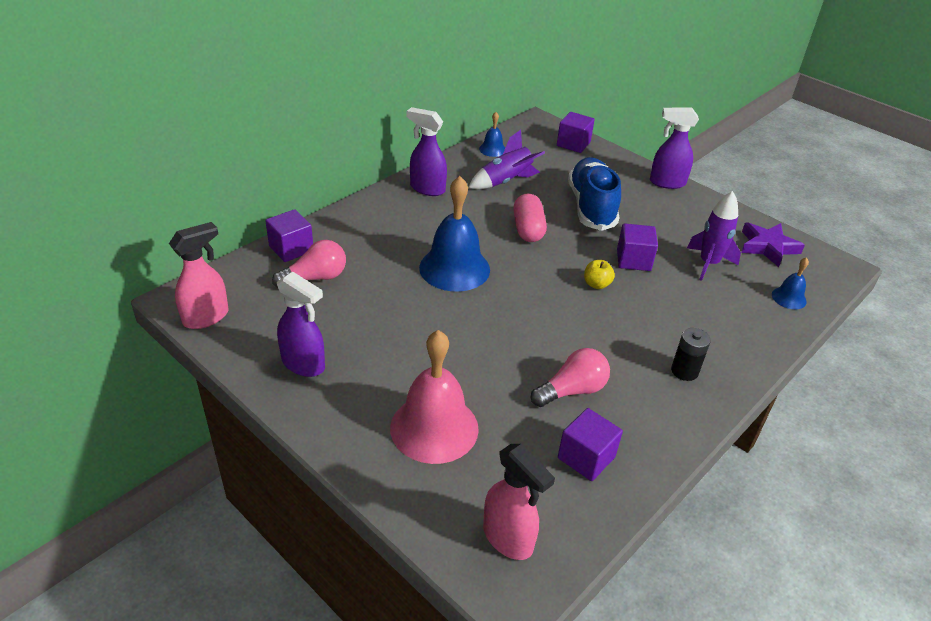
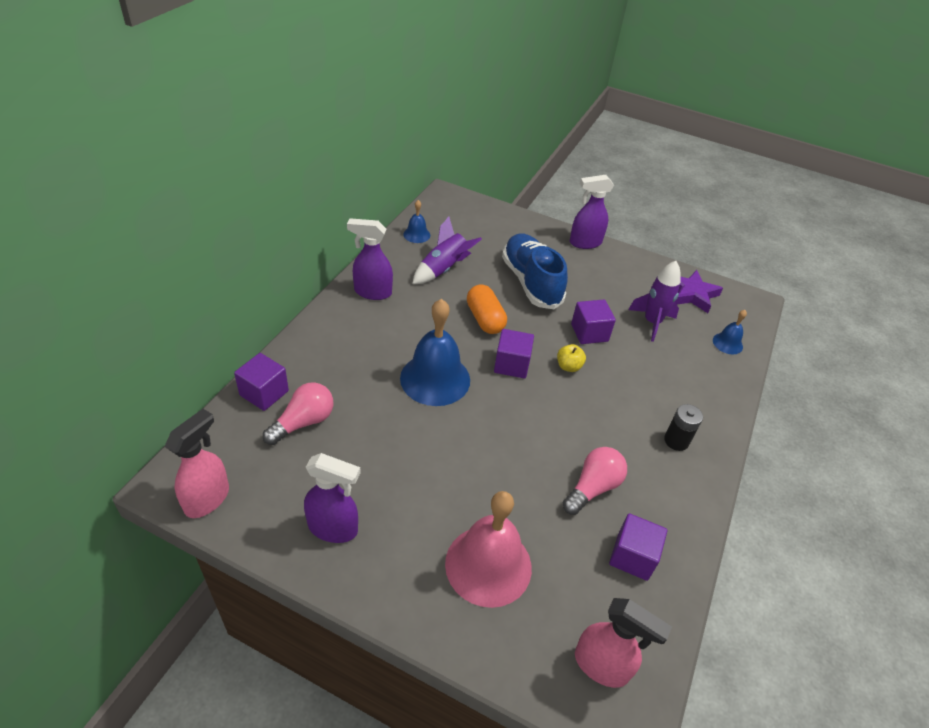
camera: 20 degrees left, 5 degrees up
pink capsule [513,193,547,242] -> orange capsule [467,284,507,334]
purple cube [557,112,595,153] -> purple cube moved to [494,329,534,378]

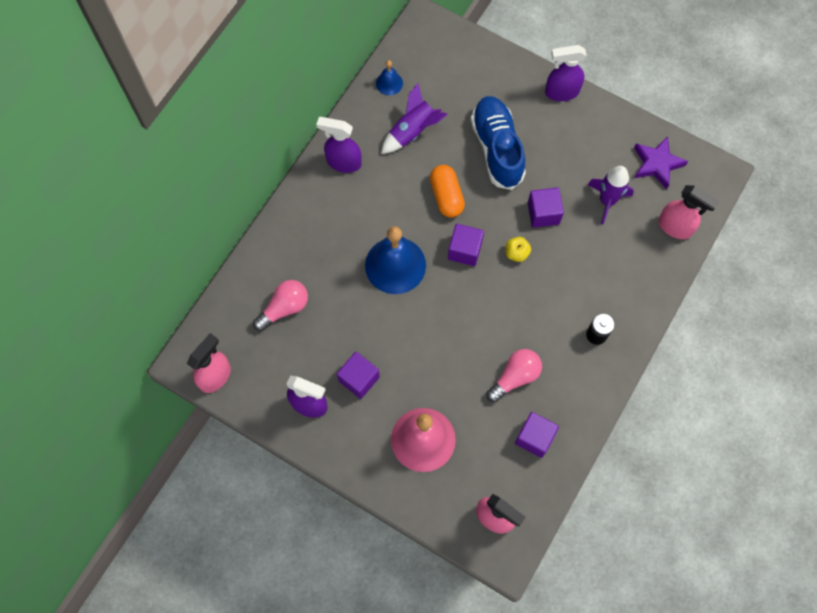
camera: 10 degrees right, 25 degrees up
purple cube [234,353,289,411] -> purple cube moved to [337,352,380,399]
blue bell [713,310,747,354] -> pink spray bottle [658,185,719,239]

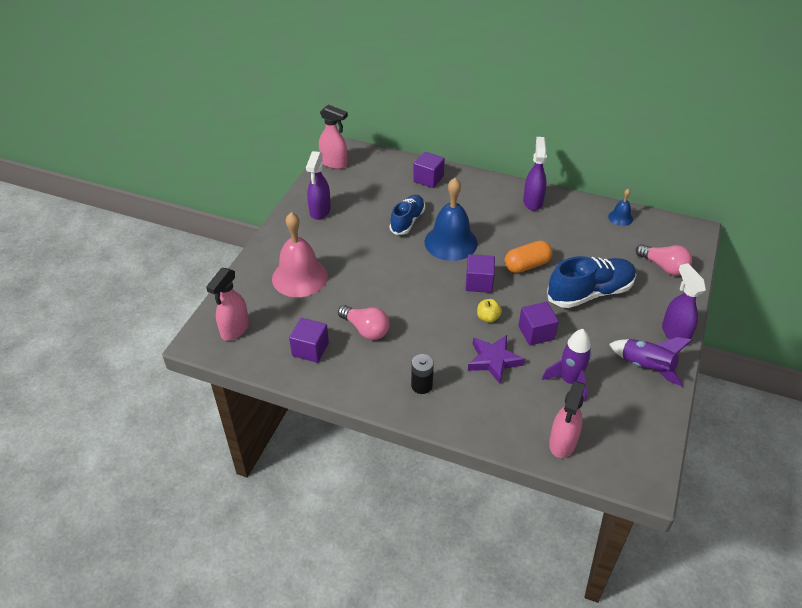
camera: 80 degrees right, 25 degrees down
pink light bulb [253,280,308,331] -> pink light bulb moved to [636,244,692,275]
purple cube [337,352,380,399] -> purple cube moved to [413,151,445,188]
purple rocket [381,83,448,154] -> purple rocket moved to [609,337,692,387]
purple star [634,136,688,189] -> purple star moved to [468,335,525,384]
none -> blue shoe [389,195,425,235]

